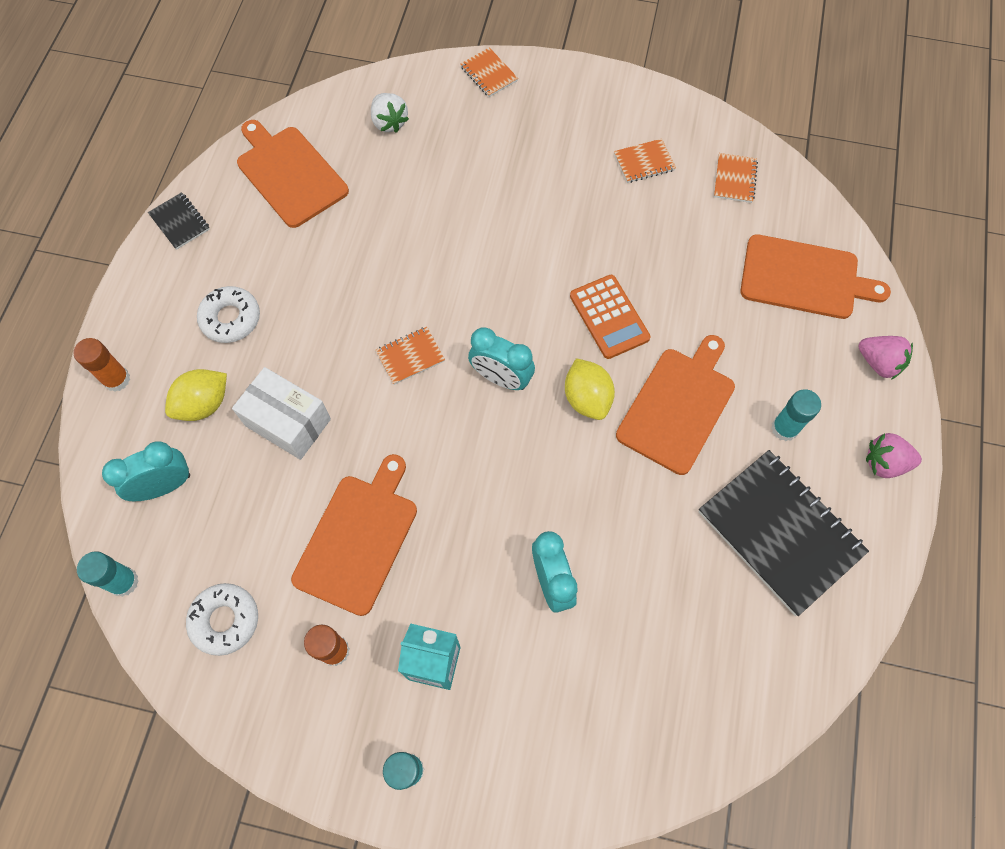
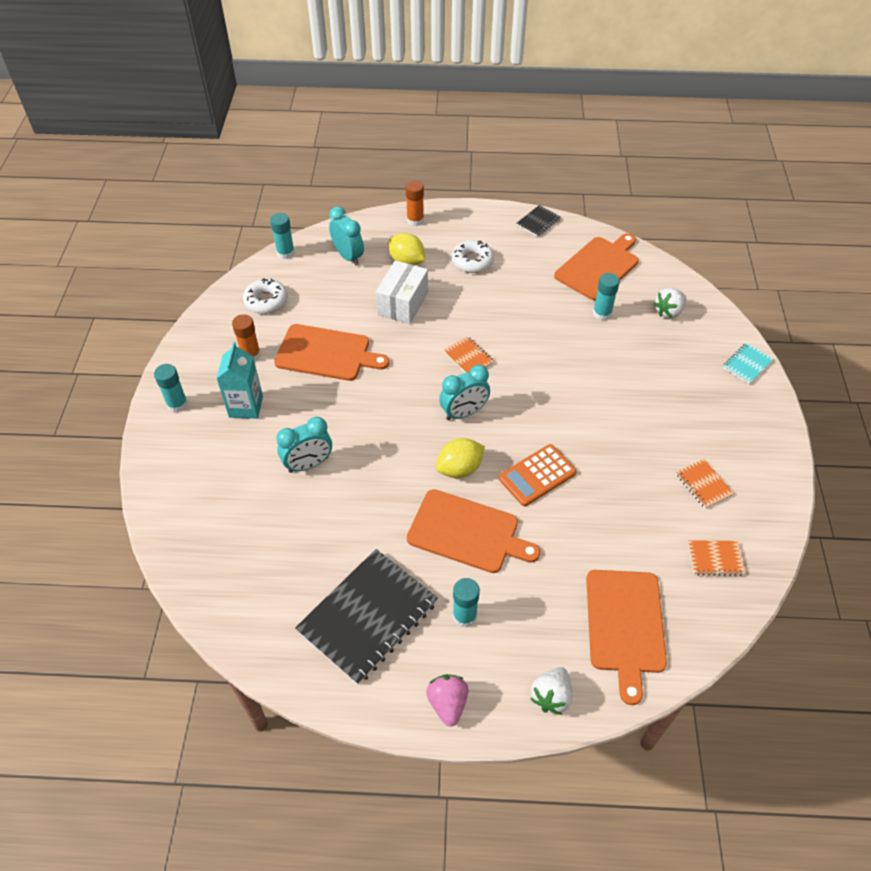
camera: 80 degrees right, 15 degrees down
orange notebook [460,47,518,97] -> turquoise notebook [723,343,773,384]
turquoise clock [468,327,535,390] -> turquoise clock turned 135 degrees counterclockwise [439,365,490,420]
pink strawberry [858,336,913,380] -> white strawberry [530,667,572,715]
none -> turquoise glue stick [593,273,620,321]

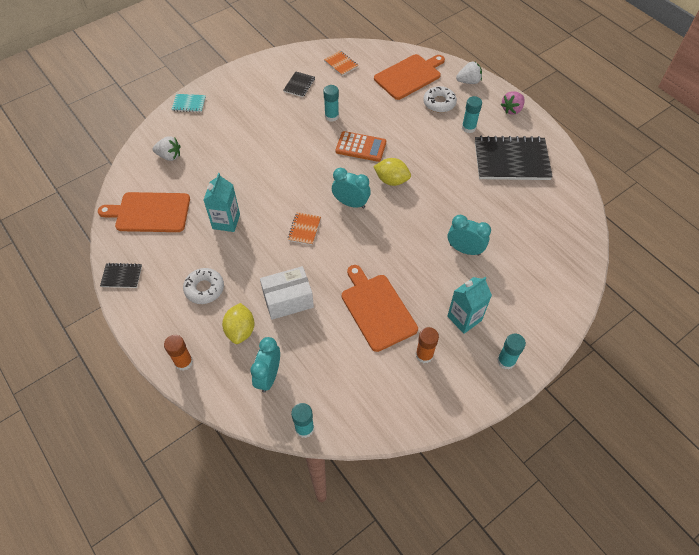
camera: 130 degrees left, 5 degrees up
white donut [243,278,288,314] -> white donut moved to [423,86,457,113]
orange cutting board [407,489,540,573] -> none
turquoise glue stick [593,273,620,321] -> turquoise glue stick moved to [323,85,339,122]
orange notebook [676,459,734,509] -> black notebook [283,71,315,97]
none -> turquoise carton [204,173,240,232]

